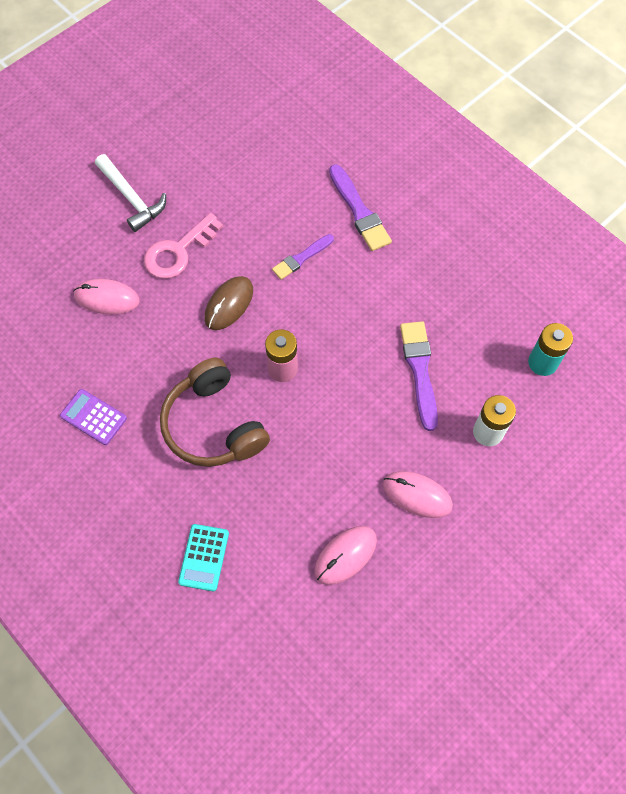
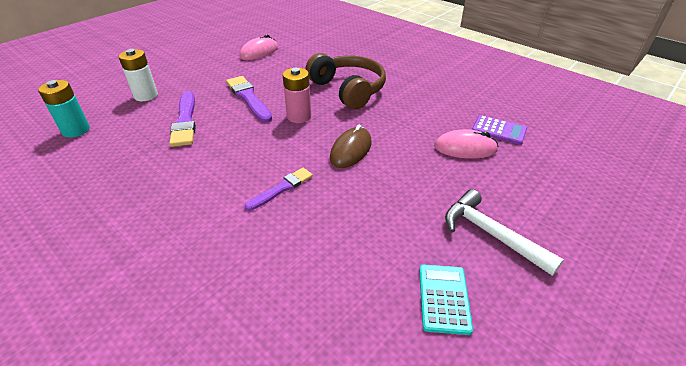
camera: 175 degrees right, 25 degrees down
purple calculator [60,389,127,445] -> purple calculator moved to [472,115,527,145]
pink key [144,213,223,279] -> none
turquoise calculator [178,524,229,592] -> turquoise calculator moved to [419,264,473,335]
purple brush [329,164,392,251] -> purple brush moved to [226,76,272,123]
pink mouse [383,471,453,518] -> none

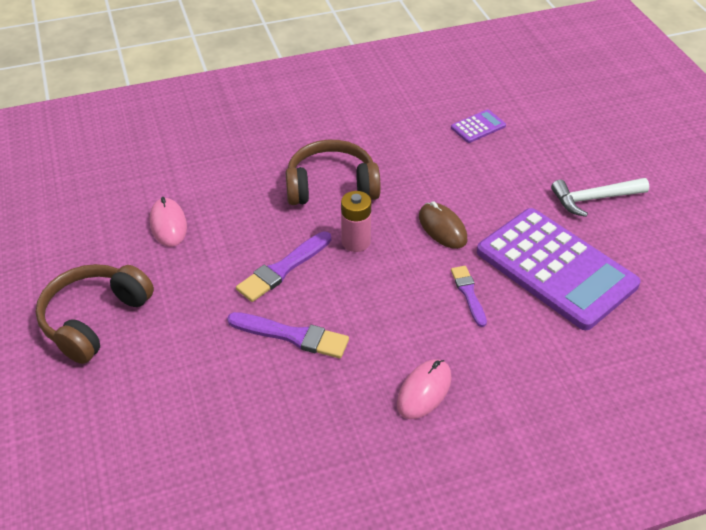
camera: 60 degrees left, 5 degrees up
turquoise battery [38,80,90,138] -> none
white battery [119,49,158,101] -> none
purple brush [226,76,272,123] -> purple brush turned 45 degrees counterclockwise [236,231,331,302]
turquoise calculator [419,264,473,335] -> none
pink mouse [434,129,499,159] -> pink mouse moved to [397,359,452,419]
none -> brown headphones [36,264,154,364]
none -> purple calculator [477,208,641,330]

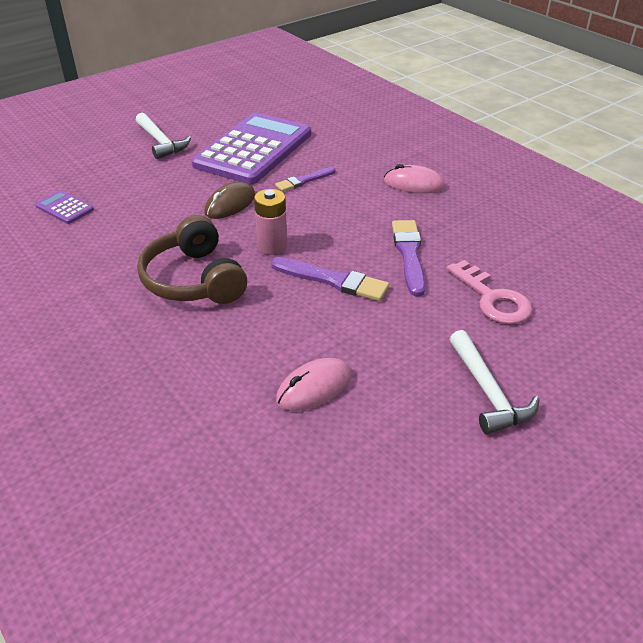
camera: 110 degrees left, 5 degrees down
brown headphones [36,264,154,364] -> white hammer [450,330,540,434]
none -> pink key [446,260,533,324]

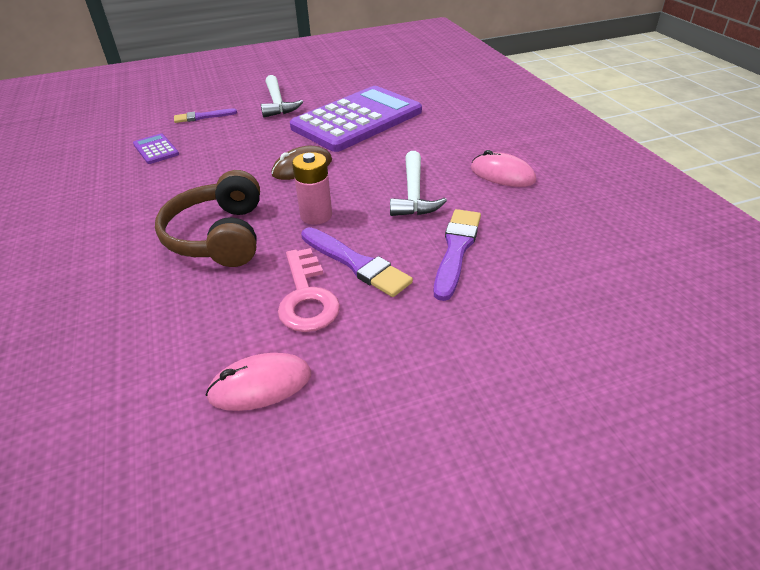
camera: 20 degrees right, 0 degrees up
purple brush [275,167,336,192] -> purple brush moved to [174,108,237,123]
pink key [446,260,533,324] -> pink key moved to [278,248,340,332]
white hammer [450,330,540,434] -> white hammer moved to [390,151,447,216]

